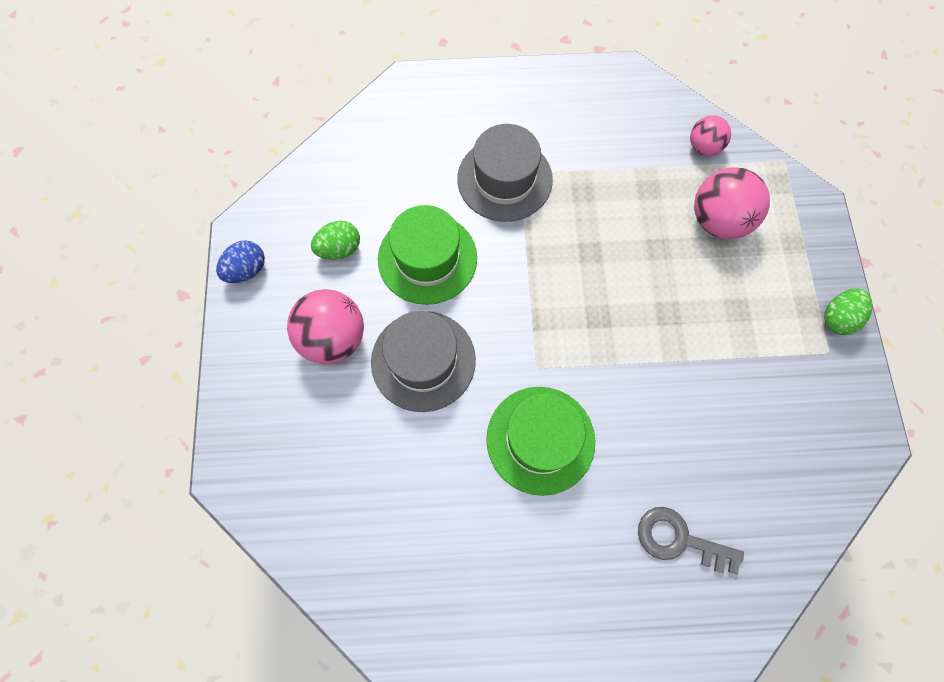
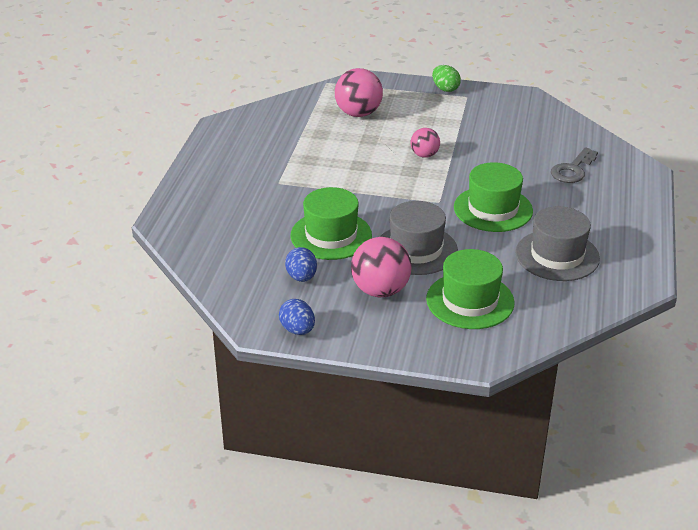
camera: 75 degrees left, 35 degrees down
green egg [311,221,360,260] -> blue egg [285,247,317,282]
grey hat [457,124,553,222] -> grey hat moved to [515,206,600,281]
pink ball [690,115,731,156] -> pink ball moved to [410,128,440,158]
none -> green hat [426,249,515,329]

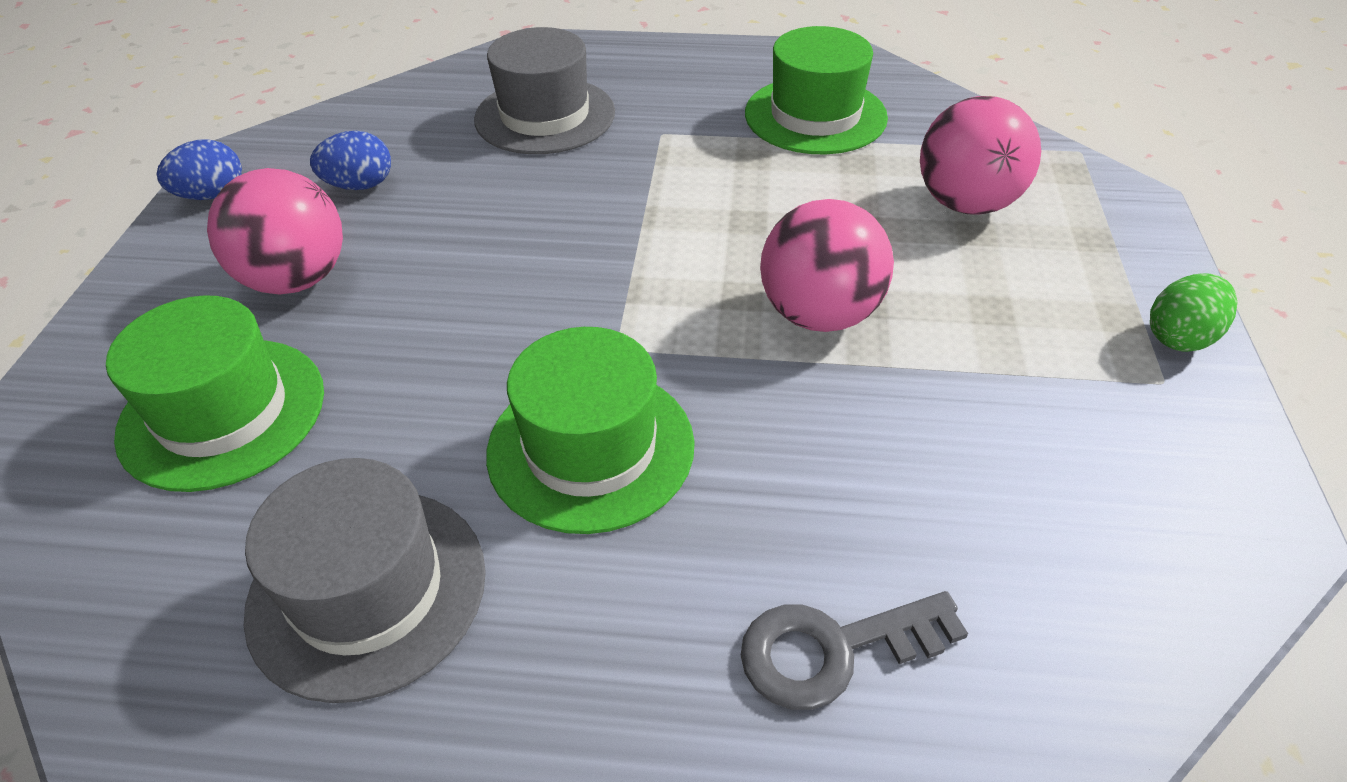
camera: 85 degrees right, 10 degrees up
green hat [291,187,372,260] -> green hat moved to [745,26,888,155]
grey hat [380,201,458,275] -> grey hat moved to [474,27,615,154]
pink ball [410,128,440,158] -> pink ball [760,199,894,332], size x1.71
grey key [551,147,598,183] -> grey key turned 45 degrees counterclockwise [741,591,968,710]

